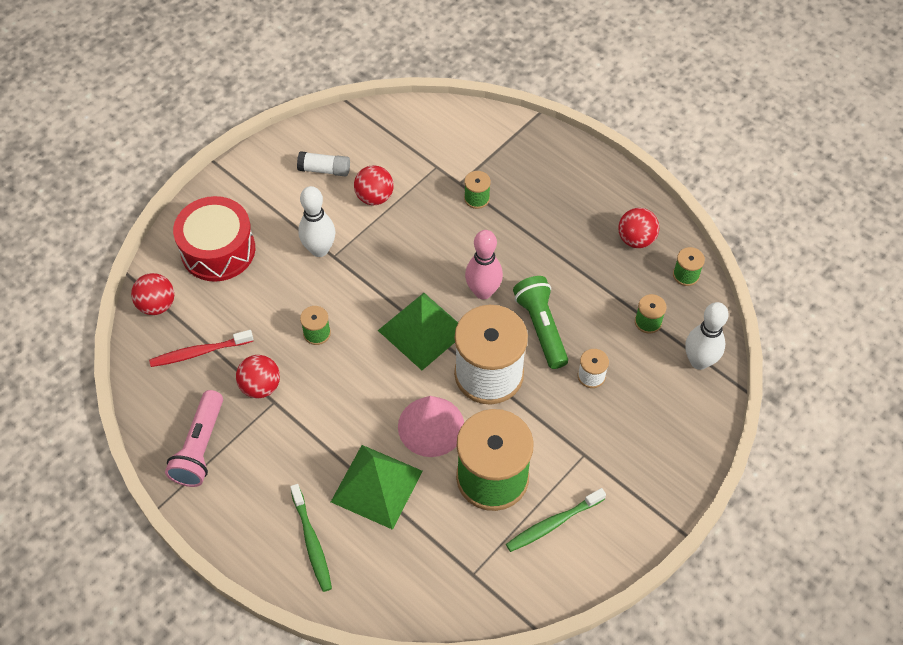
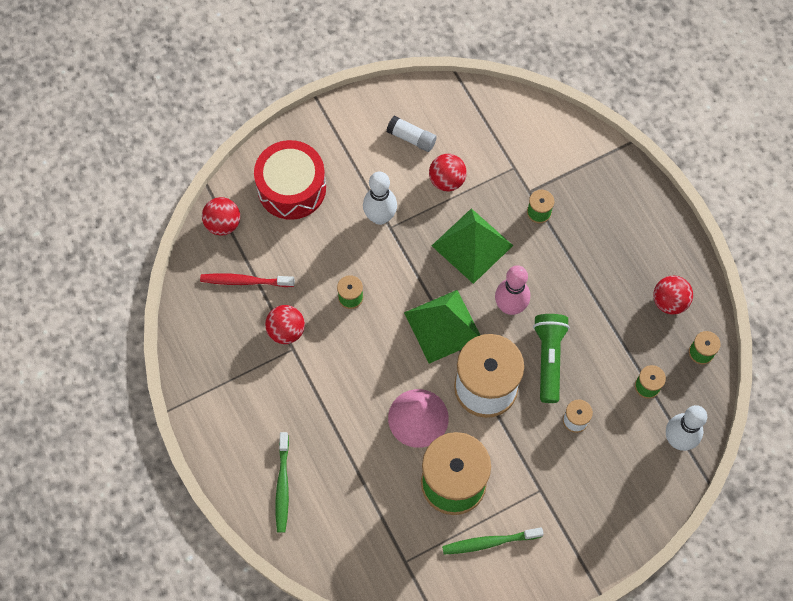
camera: 20 degrees right, 10 degrees up
pink flashlight [165,390,223,487] -> none
green pyramid [331,445,423,530] -> green pyramid moved to [432,208,513,284]

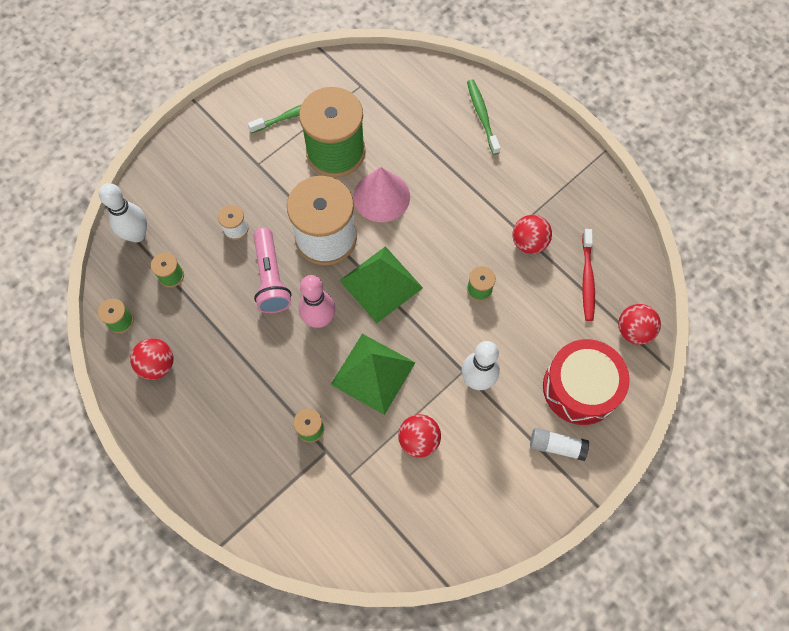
camera: 165 degrees right, 0 degrees up
red toothbrush [200,273,295,287] -> red toothbrush turned 105 degrees clockwise [582,229,595,321]
white glue stick [387,116,437,152] -> white glue stick moved to [530,428,589,461]
green flashlight [533,314,570,403] -> pink flashlight [253,228,291,313]

